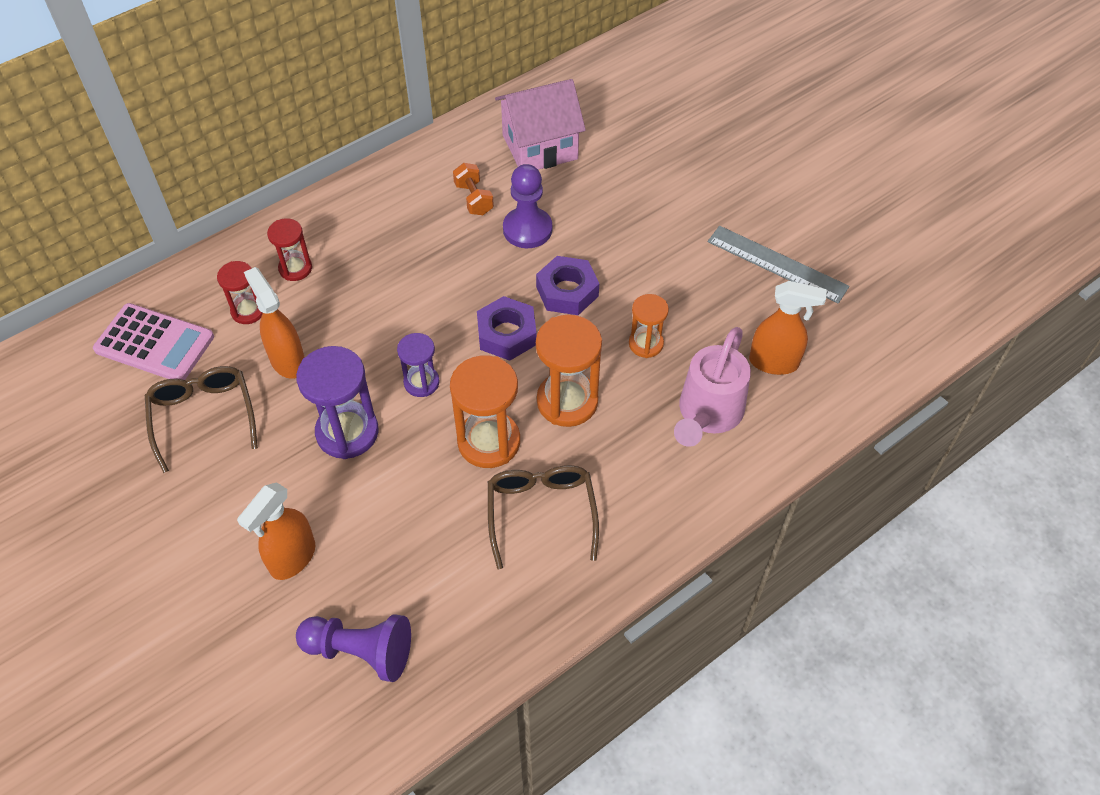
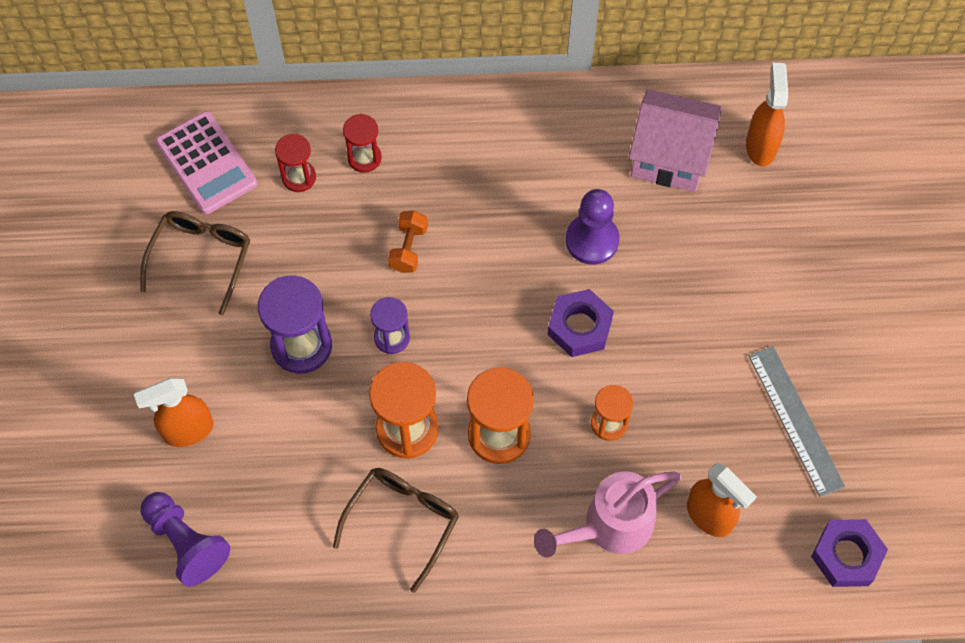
camera: 35 degrees right, 10 degrees up
orange spray bottle [244,267,305,379] -> orange spray bottle moved to [746,63,788,167]
orange dumbbell [453,163,494,215] -> orange dumbbell moved to [388,211,428,273]
purple nut [477,296,537,361] -> purple nut moved to [811,519,888,587]

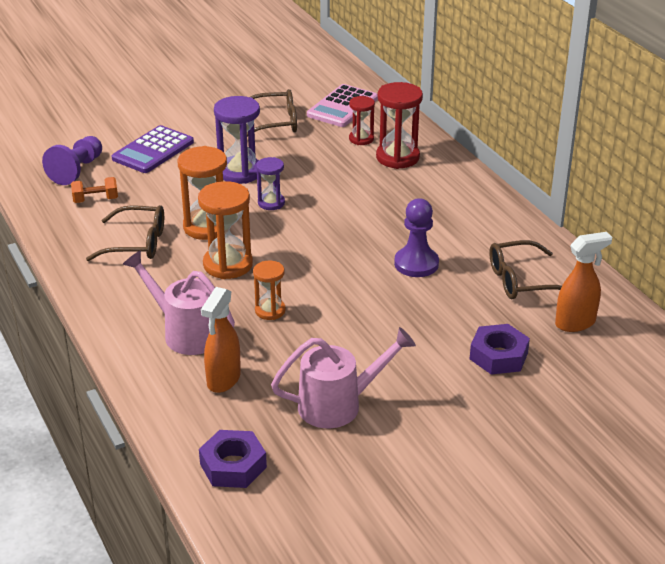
camera: 65 degrees right, 30 degrees down
orange spray bottle [134,378,214,447] -> purple calculator [112,125,194,173]
red hourglass [343,114,382,173] -> red hourglass [376,82,423,169], size x1.70
orange dumbbell [388,211,428,273] -> orange dumbbell moved to [71,177,118,203]
purple nut [548,289,614,357] -> purple nut moved to [470,324,530,375]
pink house [629,89,722,192] -> brown glasses [489,240,562,299]
grey ruler [748,346,845,497] -> pink watering can [271,327,416,428]

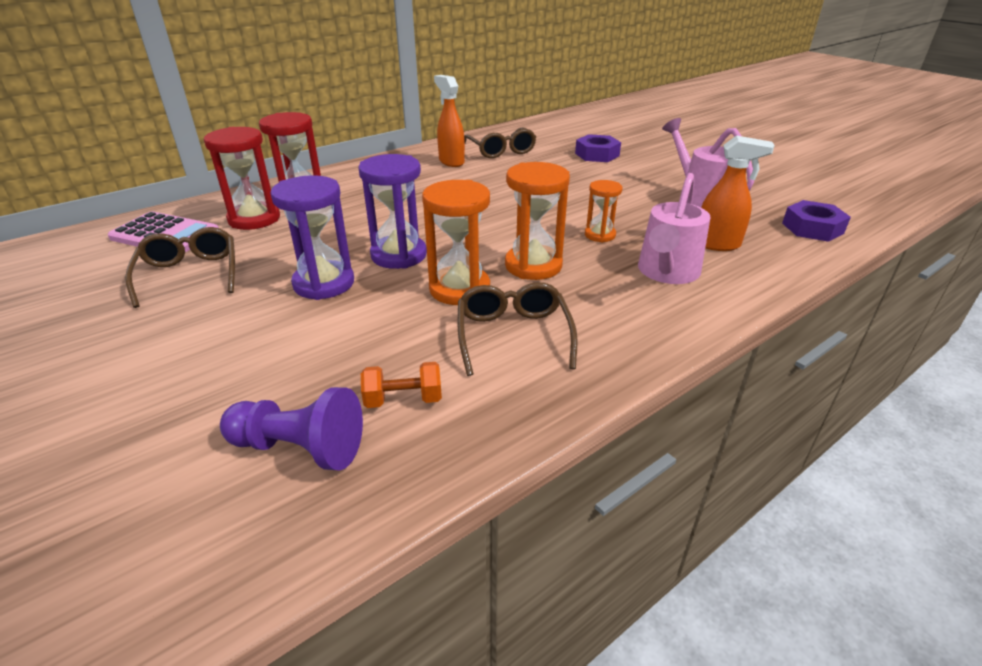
camera: 100 degrees left, 0 degrees up
orange dumbbell [71,177,118,203] -> orange dumbbell turned 75 degrees counterclockwise [361,362,442,408]
purple calculator [112,125,194,173] -> none
purple hourglass [256,157,285,210] -> purple hourglass [358,154,427,269], size x1.70
red hourglass [349,96,375,145] -> red hourglass [204,127,280,230], size x1.70
purple pawn [394,198,439,277] -> none
orange spray bottle [555,232,612,332] -> orange spray bottle moved to [434,75,465,167]

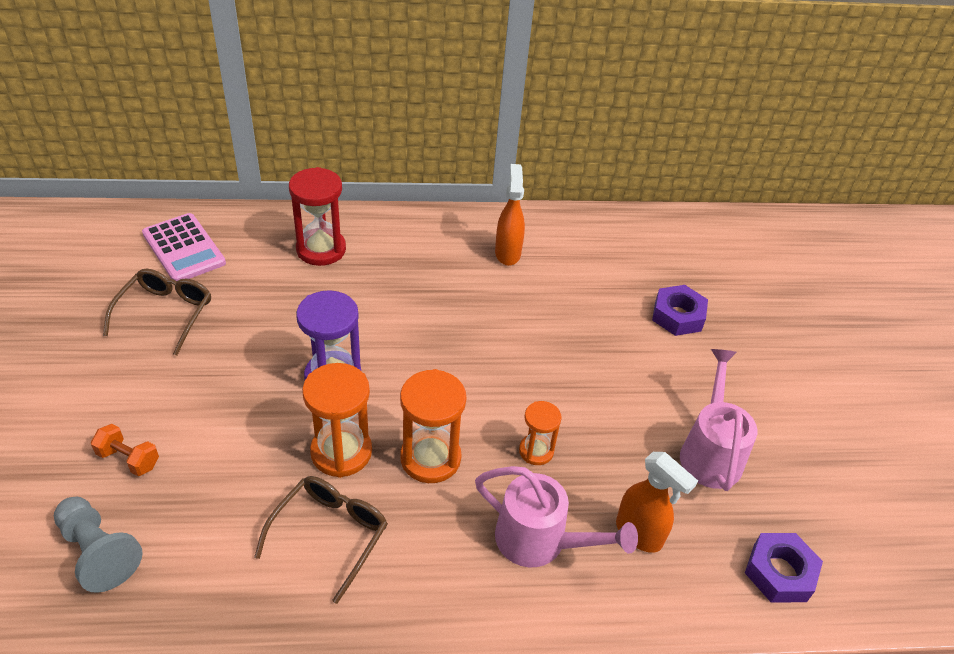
camera: 30 degrees right, 10 degrees up
red hourglass [204,127,280,230] -> none
purple pawn [220,387,363,471] -> grey pawn [54,497,143,593]
purple hourglass [270,175,354,300] -> none
orange dumbbell [361,362,442,408] -> orange dumbbell moved to [91,424,159,476]
brown glasses [464,127,536,158] -> none
pink watering can [638,173,711,284] -> pink watering can turned 120 degrees counterclockwise [475,466,638,567]

